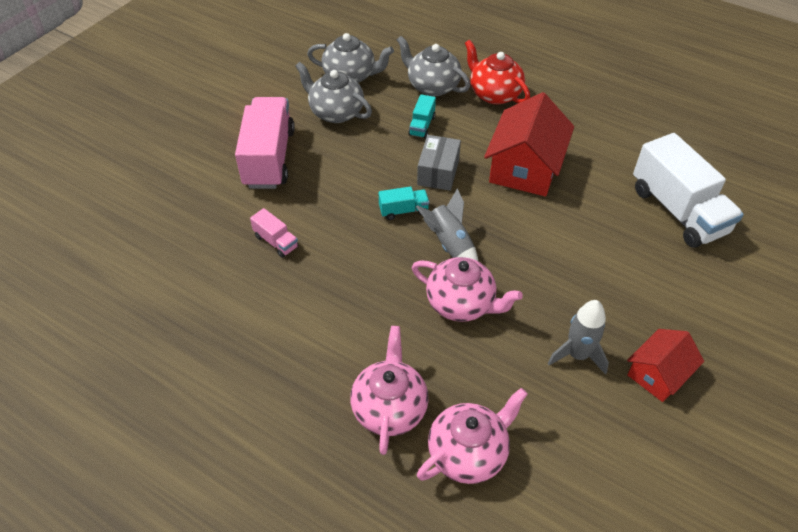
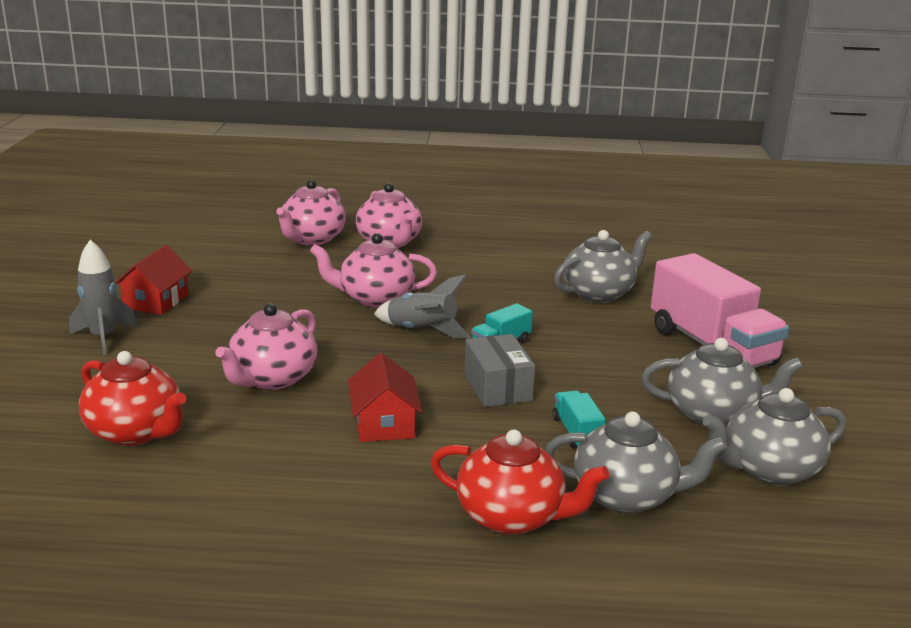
camera: 150 degrees right, 25 degrees down
pink truck [250,208,299,258] -> grey teapot [554,230,652,303]
red house [484,92,574,196] -> red house [348,353,422,442], size x0.59
grey rocket [548,300,609,375] -> grey rocket moved to [69,240,137,355]
white truck [633,133,744,248] -> red teapot [79,351,187,446]
none -> pink teapot [215,303,317,390]

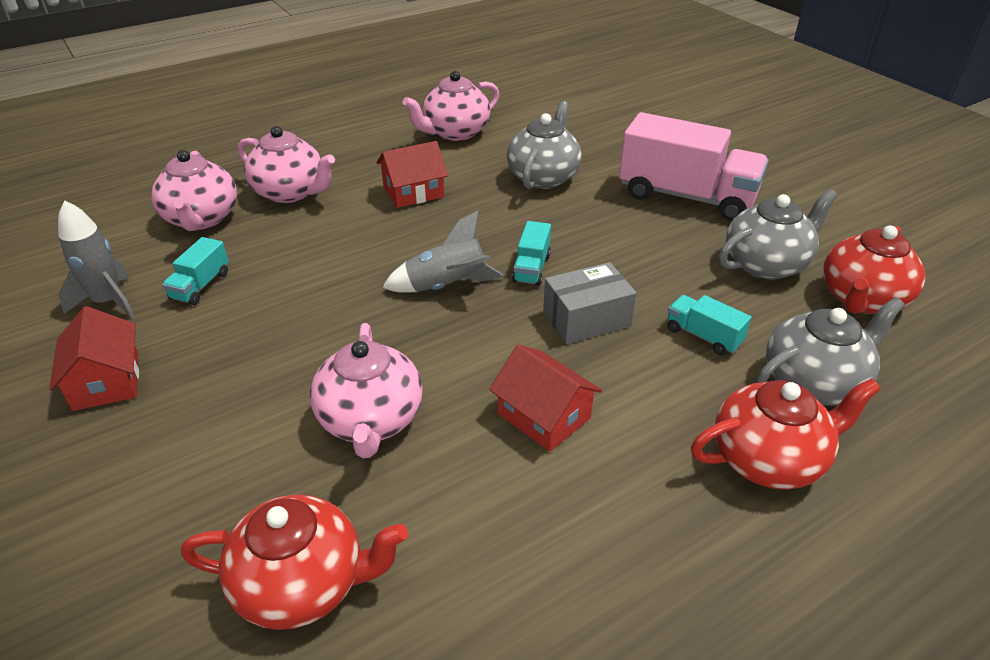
camera: 35 degrees left, 15 degrees up
grey rocket [69,240,137,355] -> grey rocket moved to [58,200,135,319]
pink teapot [310,233,437,308] -> pink teapot moved to [402,71,500,141]
grey box [464,334,535,407] -> grey box turned 60 degrees counterclockwise [543,262,637,344]
grey teapot [703,388,846,485] -> red teapot [823,226,926,314]
none -> turquoise truck [162,237,229,305]
none -> red house [376,141,448,208]

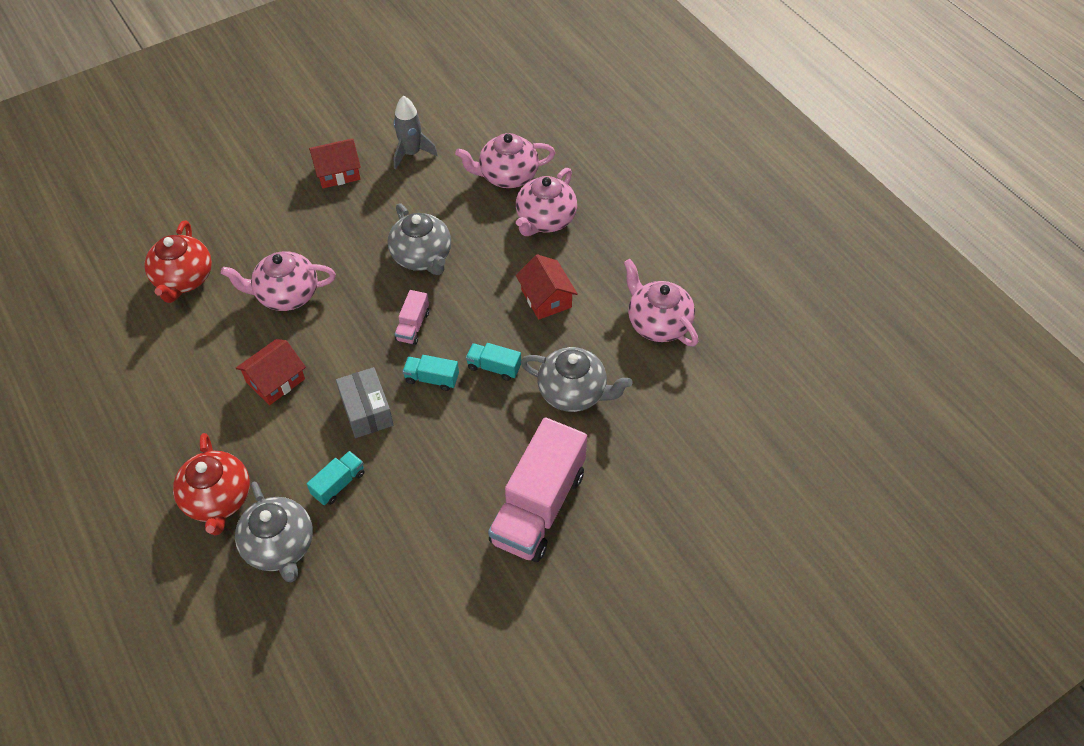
camera: 90 degrees right, 15 degrees up
turquoise truck [162,237,229,305] -> turquoise truck moved to [466,343,521,381]
grey rocket [382,210,503,293] -> pink truck [395,290,429,345]
grey teapot [719,189,838,280] -> grey teapot moved to [388,203,451,275]
red teapot [823,226,926,314] -> none

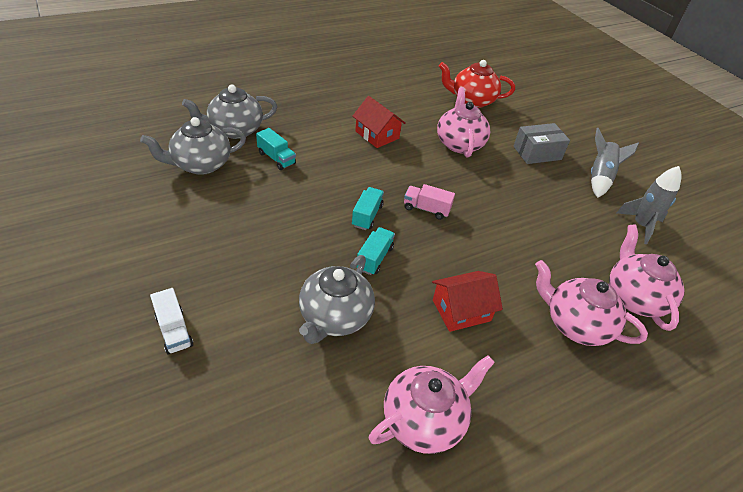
camera: 90 degrees right, 10 degrees down
red teapot [173,433,250,535] -> none
red house [309,139,361,188] -> grey rocket [591,127,639,198]
grey box [336,367,394,438] -> grey box moved to [513,123,570,164]
grey teapot [388,203,451,275] -> grey teapot moved to [140,117,246,175]
pink truck [488,417,587,562] -> none
none -> white truck [150,288,193,355]

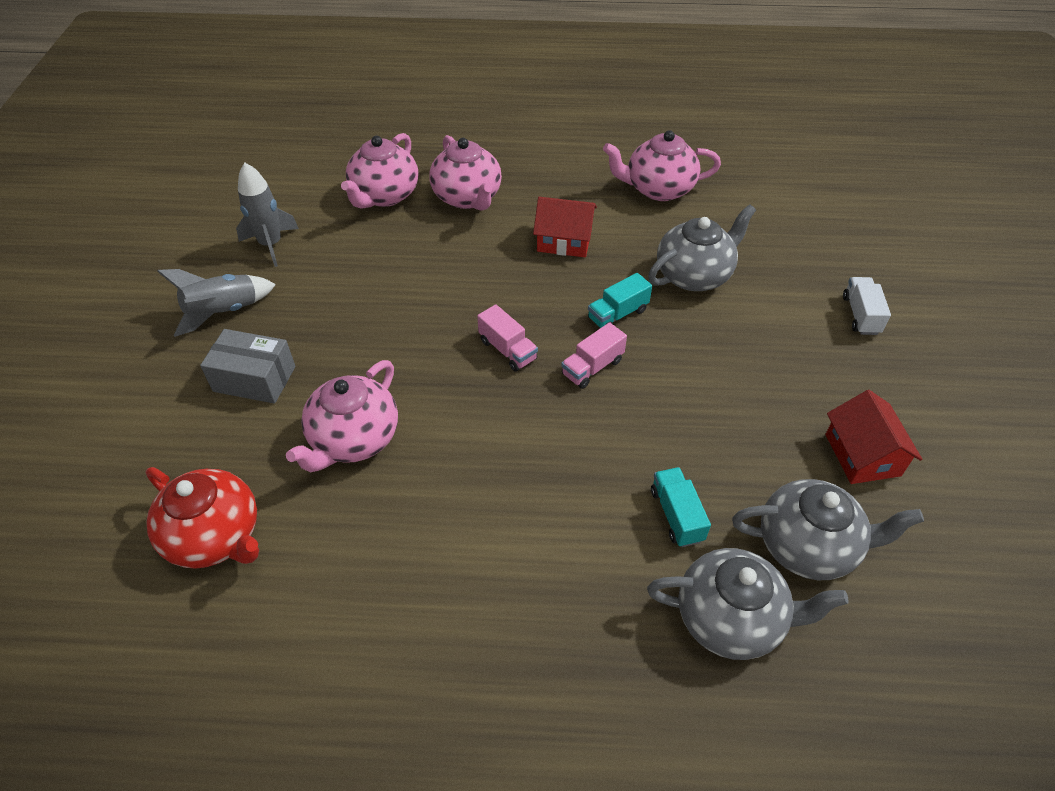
camera: 145 degrees left, 5 degrees up
red house [352,96,406,148] -> red house moved to [826,390,922,484]
turquoise truck [352,187,384,230] -> pink truck [561,322,627,389]

